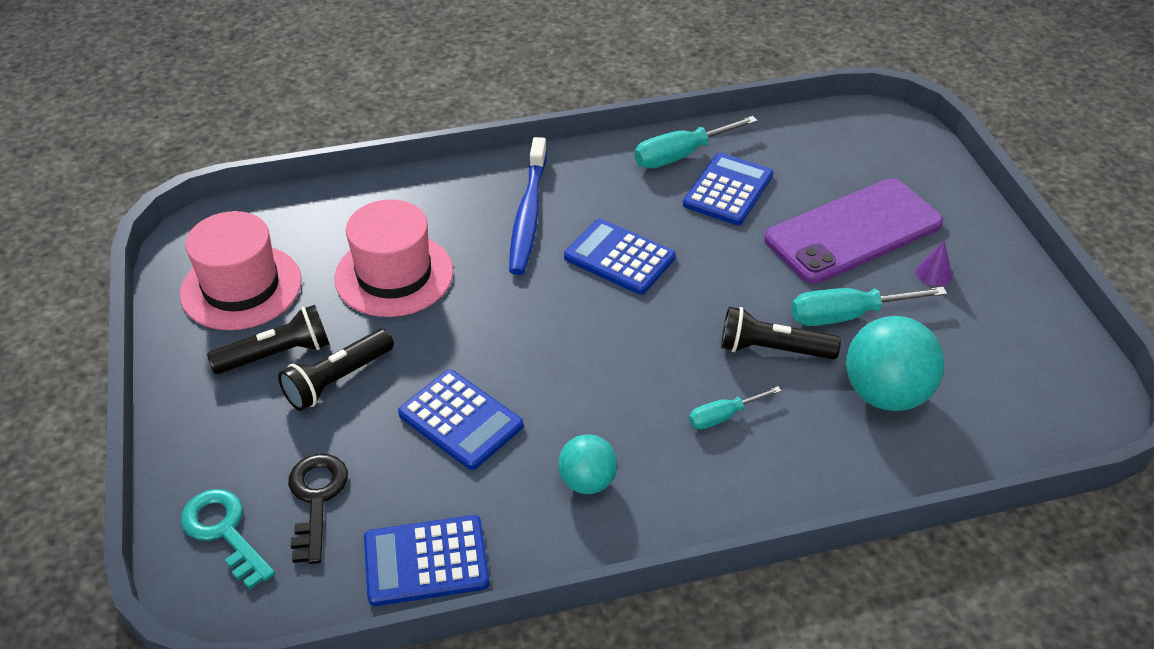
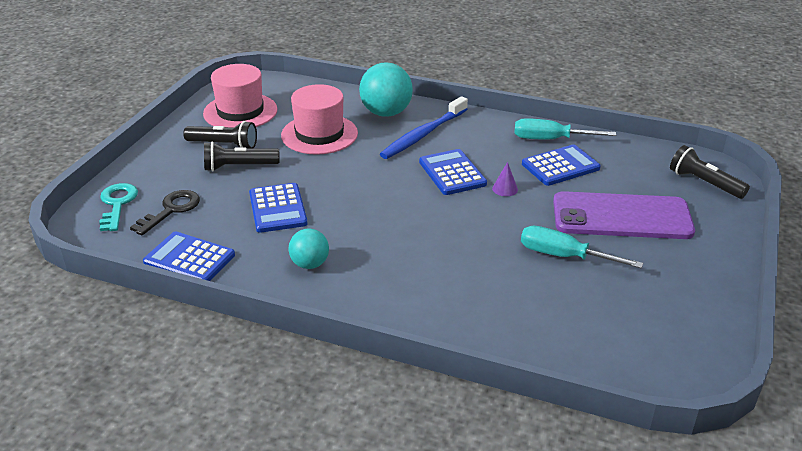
camera: 35 degrees right, 10 degrees down
turquoise screwdriver [689,386,781,429] -> none
black flashlight [721,307,841,359] -> black flashlight moved to [670,145,750,199]
turquoise ball [846,316,944,411] -> turquoise ball moved to [359,63,413,117]
purple cone [916,241,952,286] -> purple cone moved to [492,162,518,196]

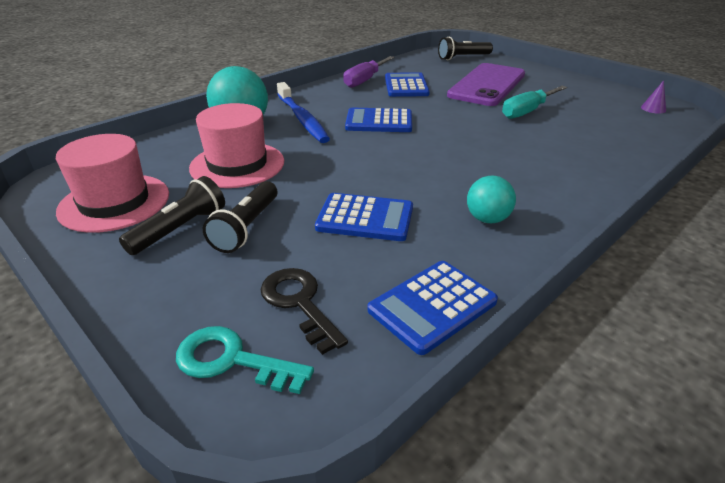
camera: 65 degrees left, 0 degrees up
purple cone [492,162,518,196] -> purple cone moved to [641,80,666,114]
turquoise screwdriver [514,118,616,140] -> purple screwdriver [343,56,395,88]

